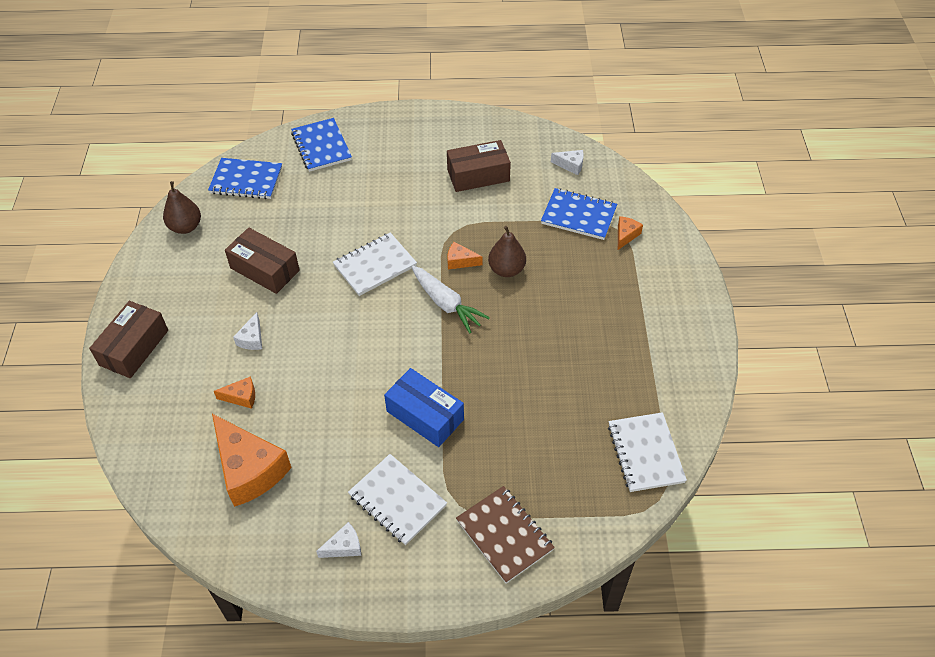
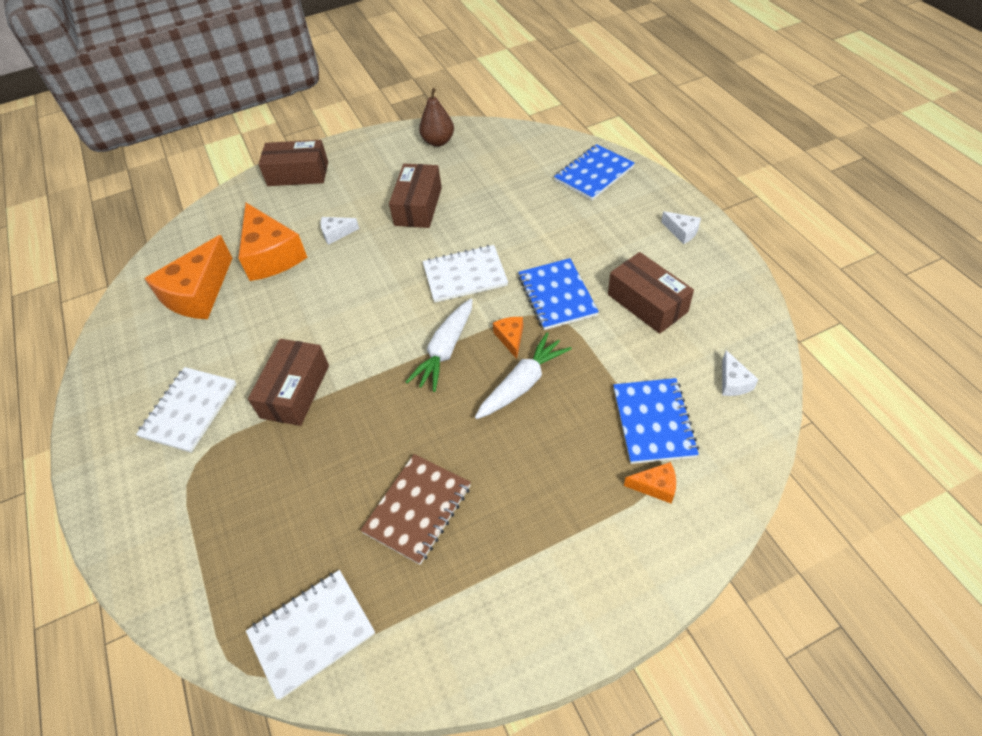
camera: 70 degrees right, 0 degrees up
blue notebook [208,158,282,199] -> blue notebook moved to [518,258,599,330]
orange cheese [214,376,255,409] -> orange cheese [238,203,307,281], size x2.21
white cheese [316,522,361,558] -> white cheese moved to [661,211,701,244]
white notebook [333,233,417,296] -> white notebook turned 45 degrees counterclockwise [423,245,508,302]
blue box [384,368,464,447] -> brown box [248,339,329,426]
brown notebook [456,486,555,583] -> brown notebook moved to [360,454,471,565]
brown pear [488,226,526,277] -> white carrot [475,332,572,419]

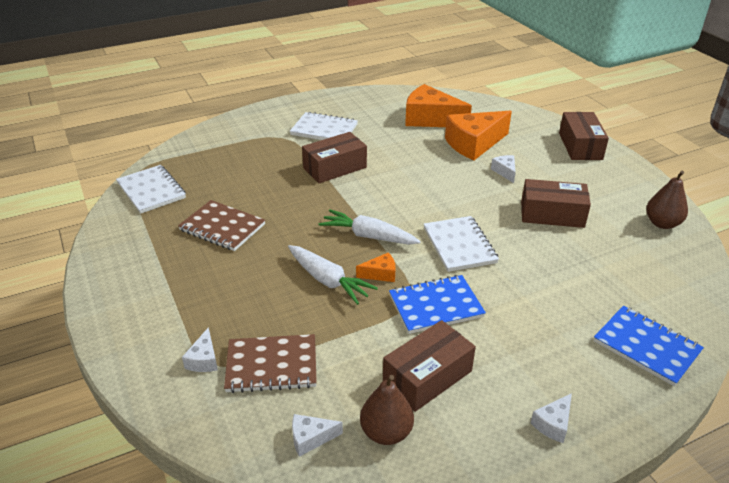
camera: 85 degrees right, 15 degrees down
brown box [248,339,329,426] -> brown box turned 45 degrees counterclockwise [302,132,367,183]
blue notebook [613,378,699,464] -> brown notebook [224,334,317,393]
orange cheese [624,462,676,503] -> white cheese [182,327,218,372]
none -> brown pear [360,375,414,445]

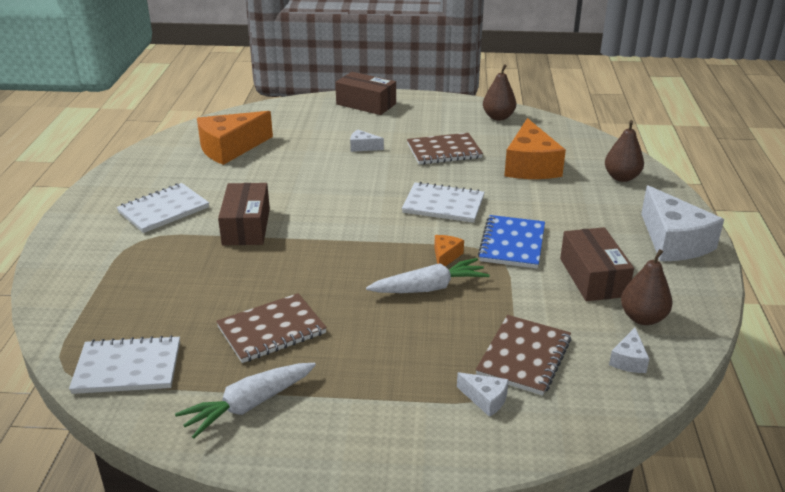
camera: 60 degrees left, 5 degrees down
white carrot [319,210,420,244] -> white carrot moved to [175,363,316,439]
orange cheese [445,111,512,160] -> orange cheese moved to [504,118,566,179]
brown box [521,179,591,228] -> brown notebook [407,133,483,165]
white cheese [531,393,572,443] -> white cheese [641,185,724,261], size x2.21
blue notebook [594,305,704,387] -> brown pear [605,120,644,182]

